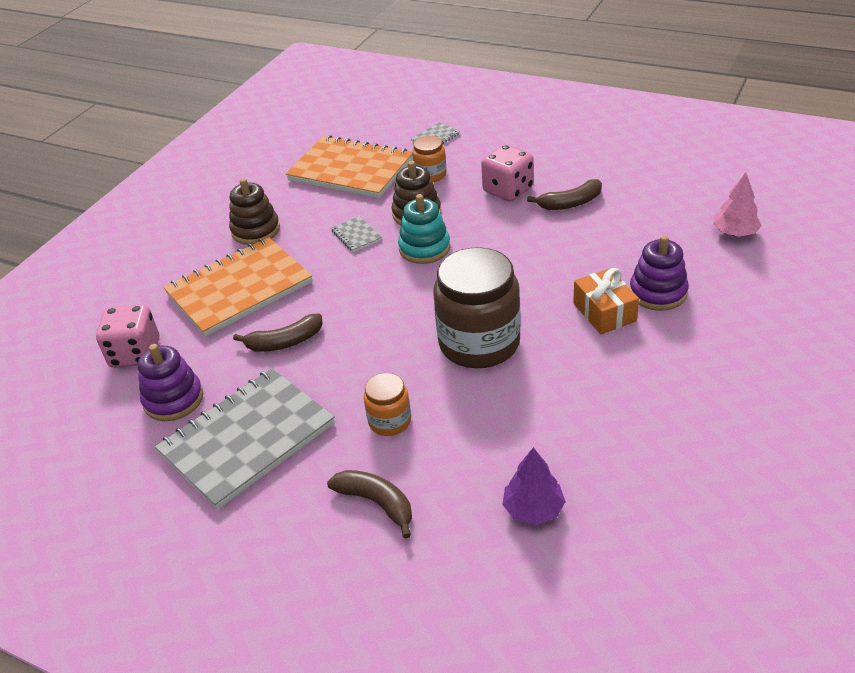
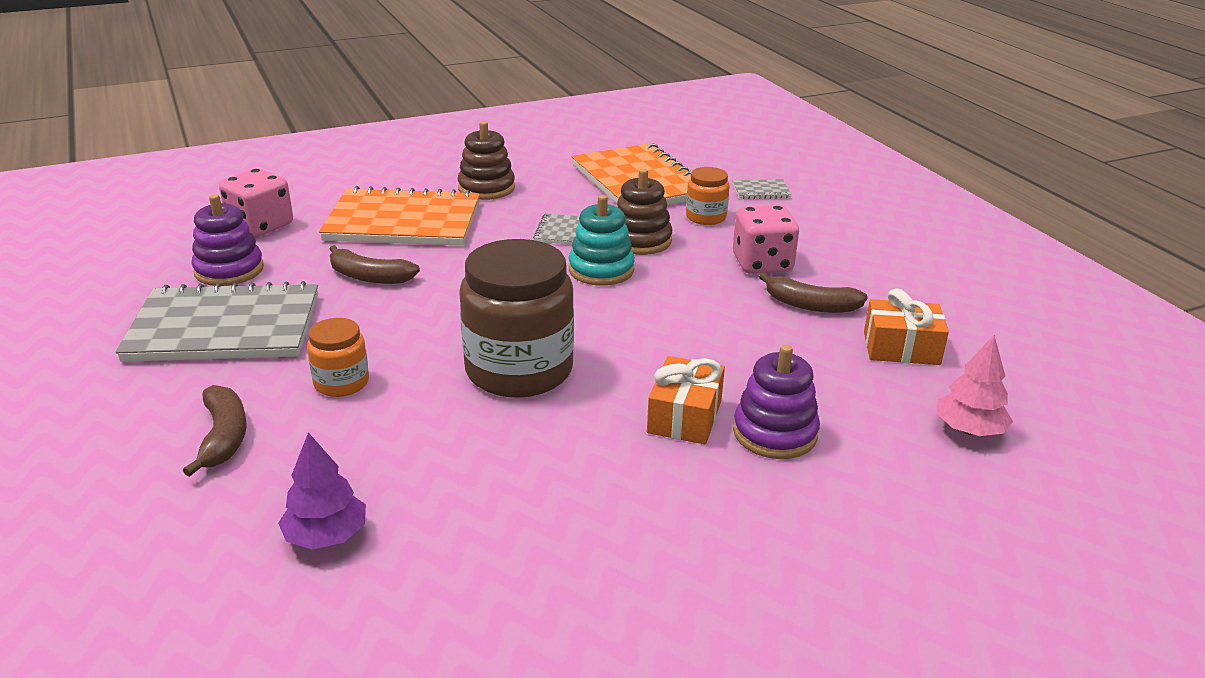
camera: 35 degrees right, 10 degrees down
none -> orange gift [864,289,949,365]

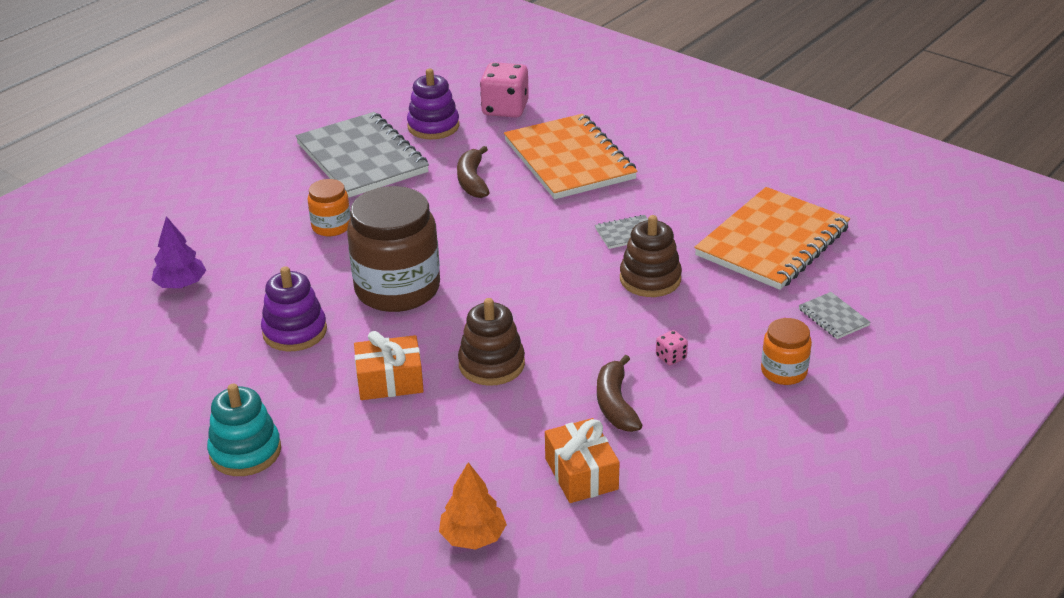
camera: 65 degrees right, 5 degrees up
brown banana [183,385,247,477] -> none
brown stacking toy [458,121,515,200] -> brown stacking toy moved to [458,298,525,386]
turquoise stacking toy [568,195,635,286] -> turquoise stacking toy moved to [207,384,281,476]
orange jar [686,167,730,225] -> orange jar moved to [761,318,812,385]
pink dice [733,205,799,274] -> pink dice [656,330,688,366], size x0.45
purple stacking toy [733,345,820,459] -> purple stacking toy moved to [261,266,327,351]
pink tree [936,335,1013,436] -> orange tree [439,462,507,550]

